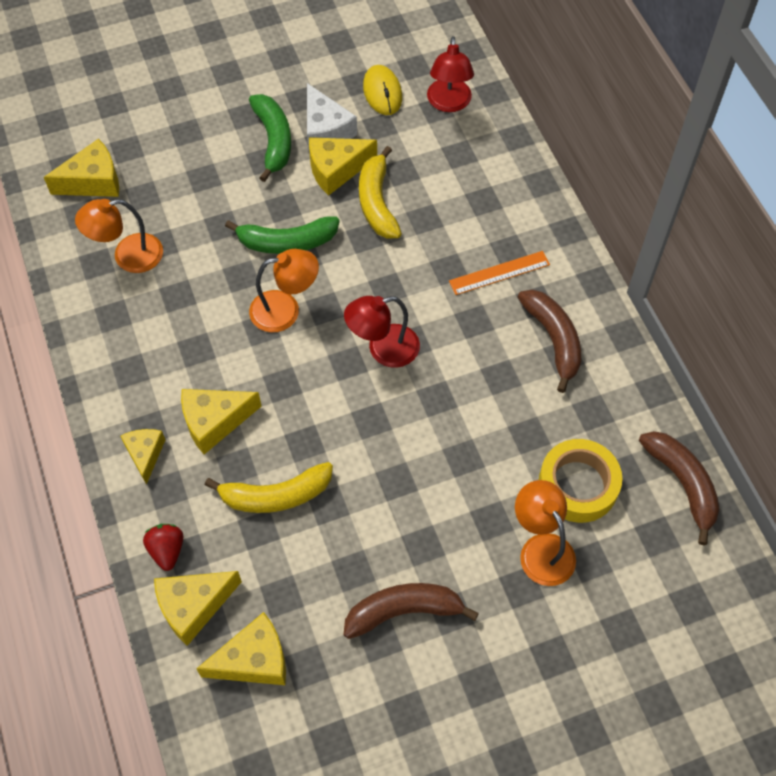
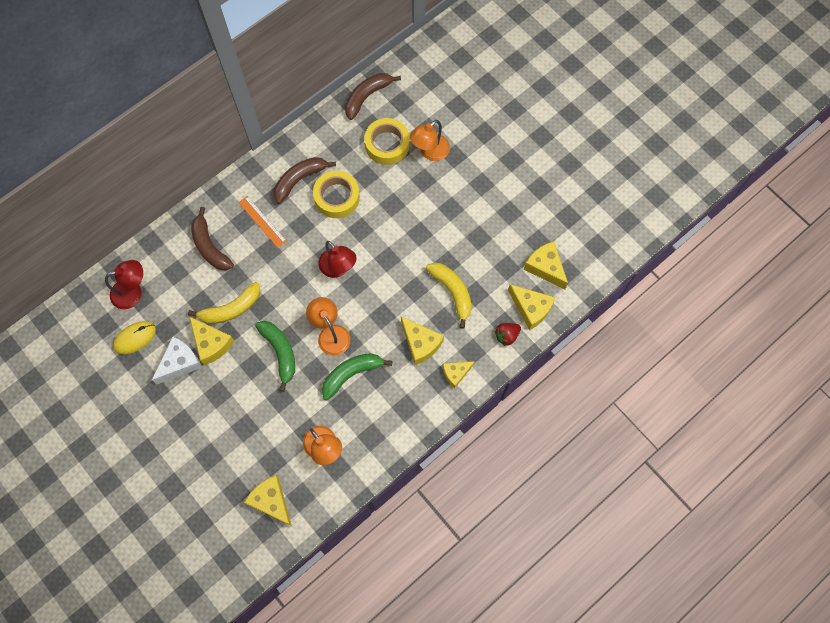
camera: 110 degrees left, 10 degrees up
green banana [249,94,291,182] -> green banana moved to [322,353,392,400]
brown banana [344,583,479,639] -> brown banana moved to [191,207,234,271]
none -> yellow tape [313,171,360,218]

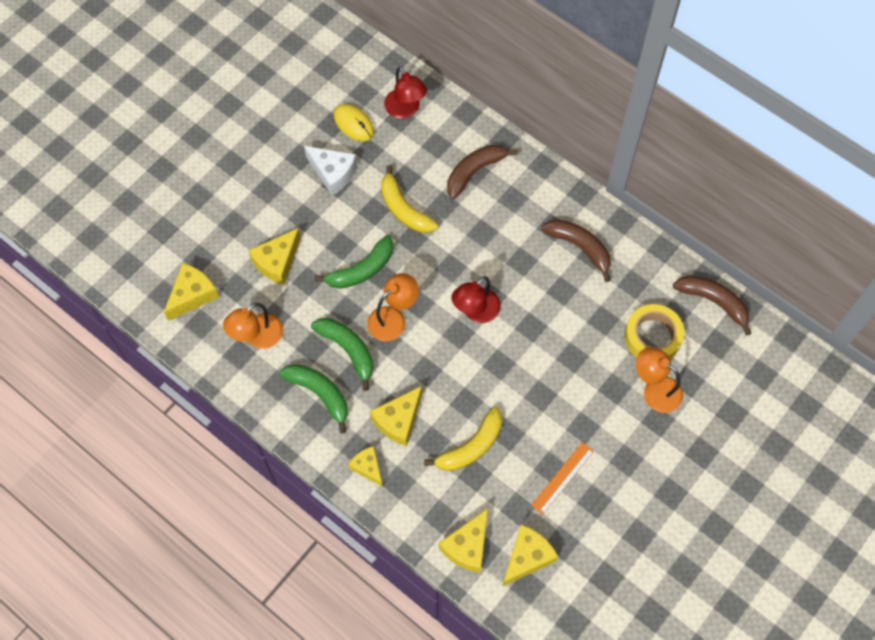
camera: 80 degrees right, 5 degrees down
yellow cheese [189,316,235,365] -> yellow cheese moved to [248,228,301,285]
orange ruler [238,196,287,248] -> orange ruler moved to [531,442,594,514]
yellow tape [313,171,360,218] -> none
red strawberry [495,323,521,346] -> none
none -> green banana [279,364,348,433]

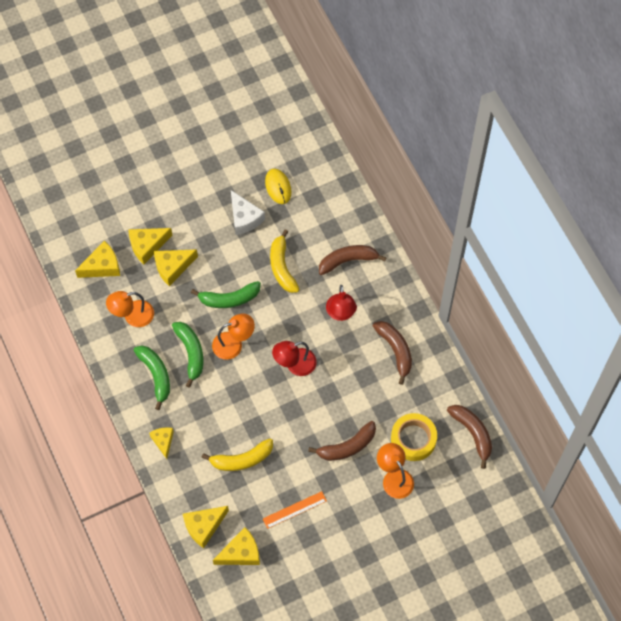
camera: 25 degrees right, 0 degrees up
yellow cheese [370,386,422,446] -> yellow cheese moved to [128,228,173,264]
red lamp [384,67,427,119] -> red lamp moved to [326,285,357,321]
none -> brown banana [308,421,376,461]

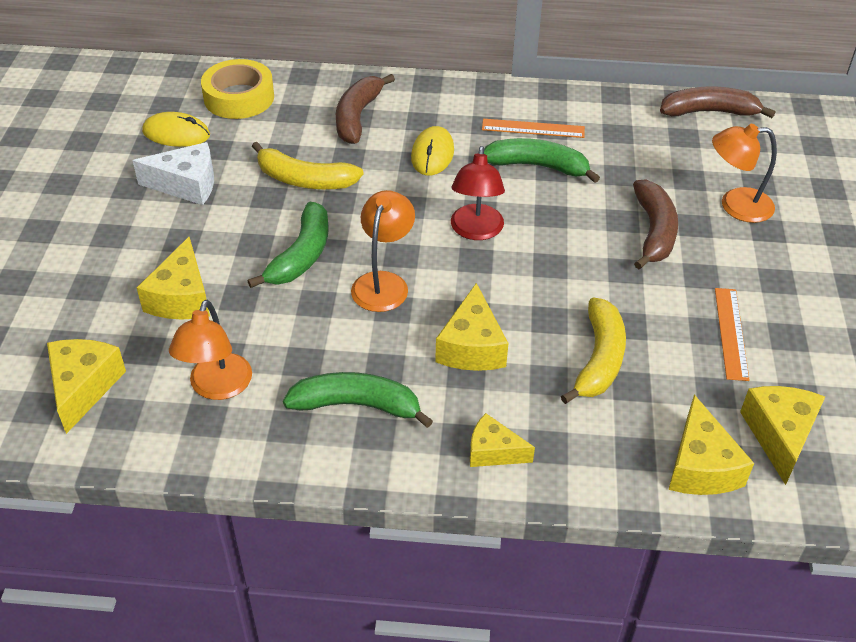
camera: 60 degrees left, 20 degrees down
yellow cheese [128,228,173,264] -> yellow cheese moved to [435,283,509,371]
green banana [172,322,204,388] -> green banana moved to [484,138,600,183]
red lamp [326,285,357,321] -> yellow mouse [411,126,454,176]
brown banana [373,321,412,385] -> orange ruler [482,119,585,138]
yellow tape [391,413,437,461] -> yellow tape moved to [201,59,274,119]

